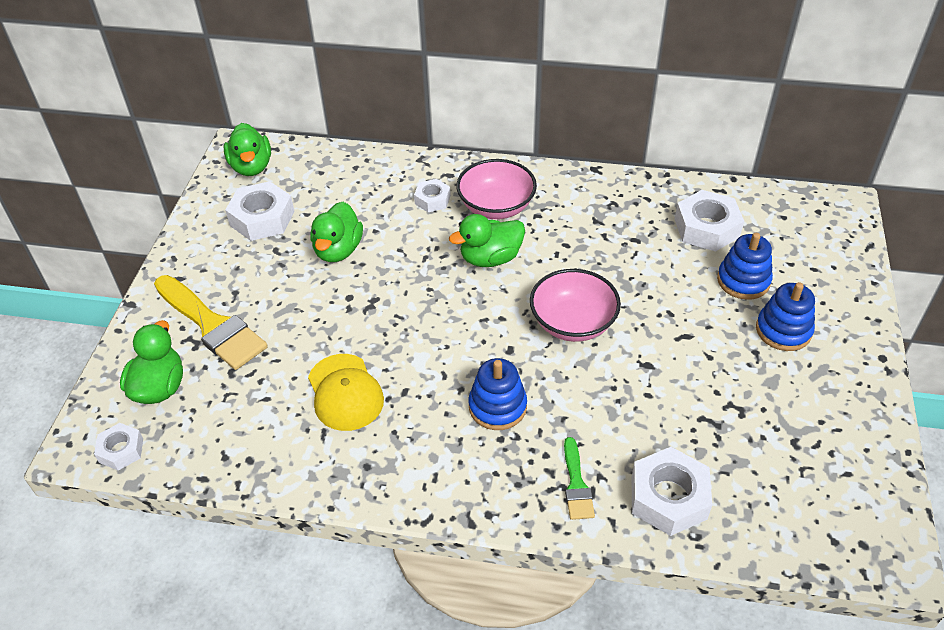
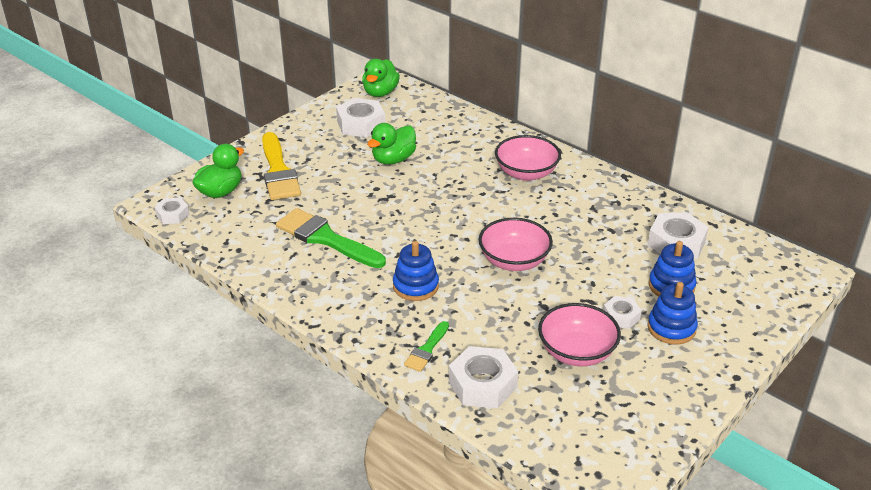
camera: 30 degrees right, 10 degrees down
yellow cap [308,354,384,431] -> green brush [276,208,386,268]
white nut [414,179,451,212] -> white nut moved to [603,296,641,329]
green duck [449,214,525,267] -> none
none -> pink bowl [538,303,621,366]

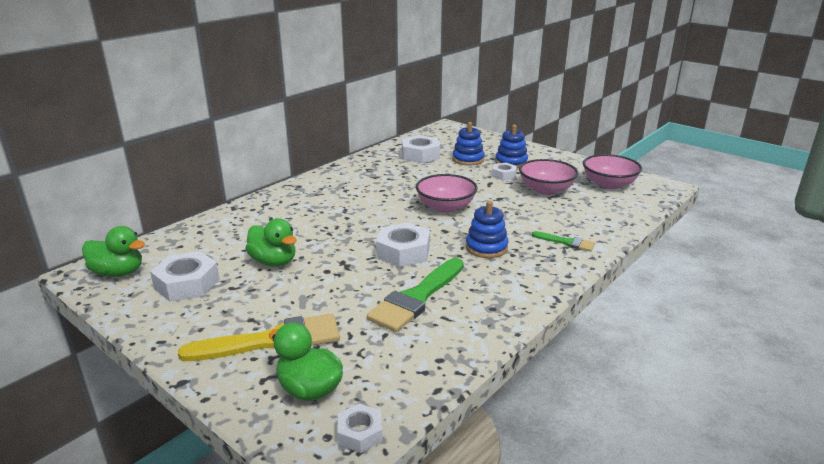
camera: 90 degrees left, 10 degrees down
white nut [449,346,518,408] -> white nut moved to [376,222,430,267]
pink bowl [495,135,561,181] -> pink bowl moved to [583,154,642,189]

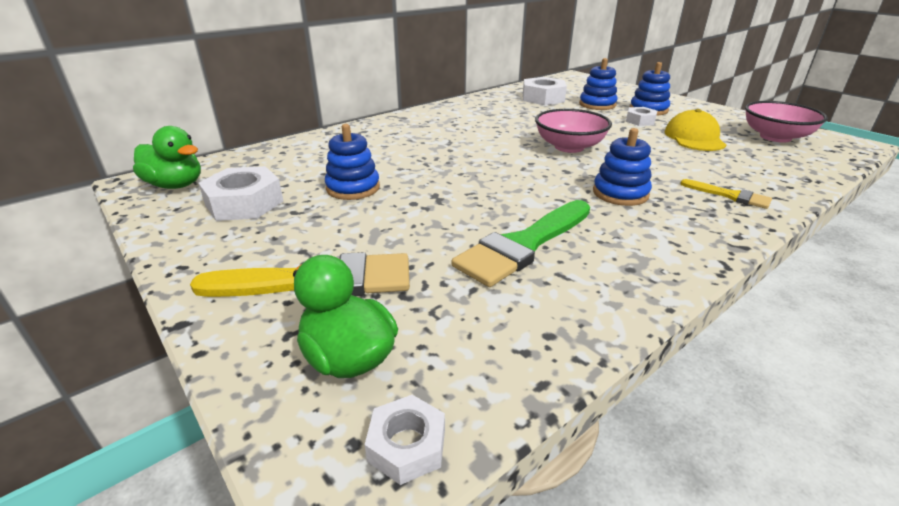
camera: 10 degrees right, 5 degrees up
green duck [245,219,297,267] -> blue stacking toy [325,124,380,200]
white nut [376,222,430,267] -> none
pink bowl [519,159,578,195] -> yellow cap [664,109,726,151]
green brush [532,231,595,252] -> yellow brush [680,179,772,209]

